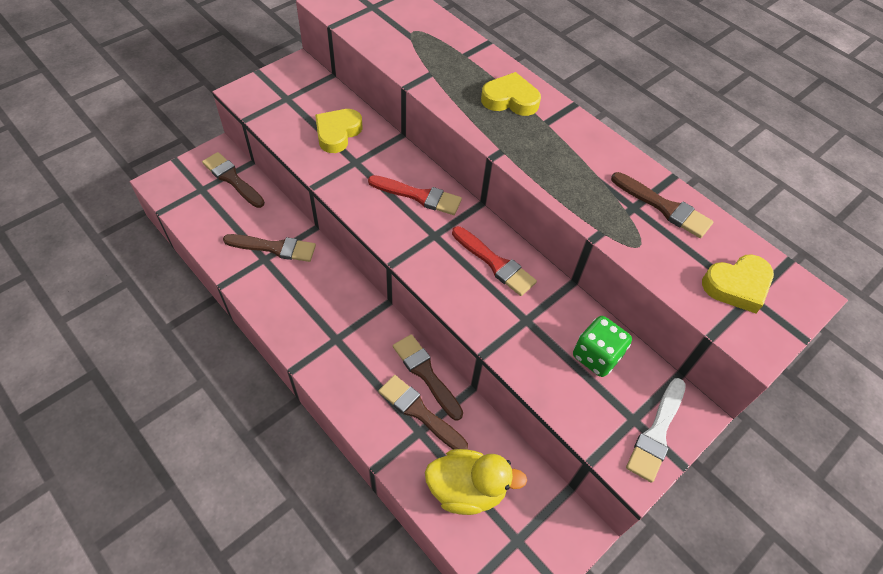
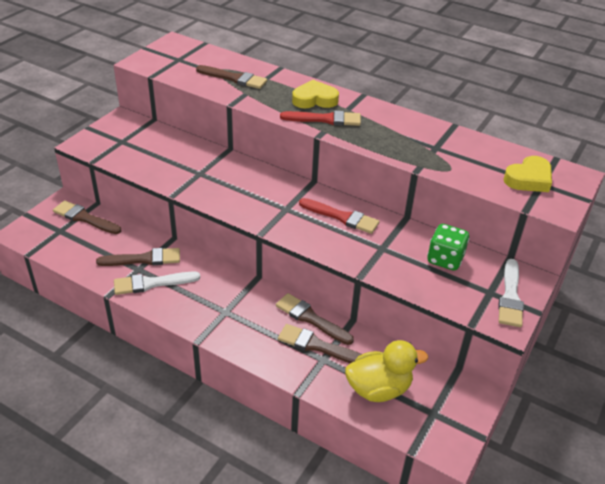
camera: 15 degrees left, 15 degrees down
yellow heart [315,109,363,153] -> none
red brush [368,175,462,215] -> red brush moved to [280,110,361,126]
brown brush [611,172,713,238] -> brown brush moved to [196,65,267,89]
none -> white brush [114,272,200,295]

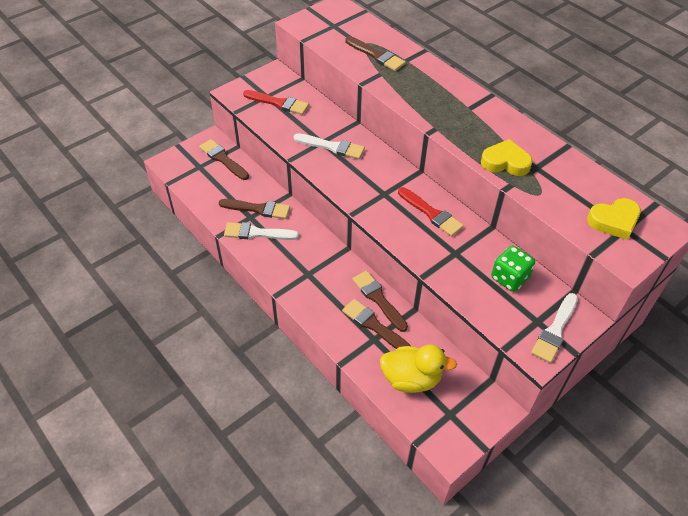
camera: 20 degrees right, 10 degrees up
red brush [280,110,361,126] -> red brush moved to [243,90,309,115]
yellow heart [292,80,339,109] -> yellow heart moved to [481,139,533,176]
none -> white brush [294,133,365,159]

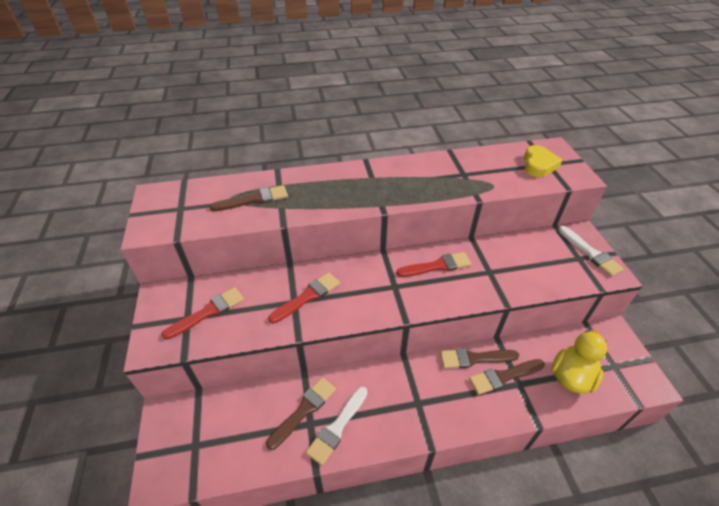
camera: 60 degrees left, 5 degrees down
brown brush [199,139,249,180] -> none
white brush [294,133,365,159] -> red brush [268,272,340,323]
yellow heart [481,139,533,176] -> none
green dice [491,245,535,292] -> none

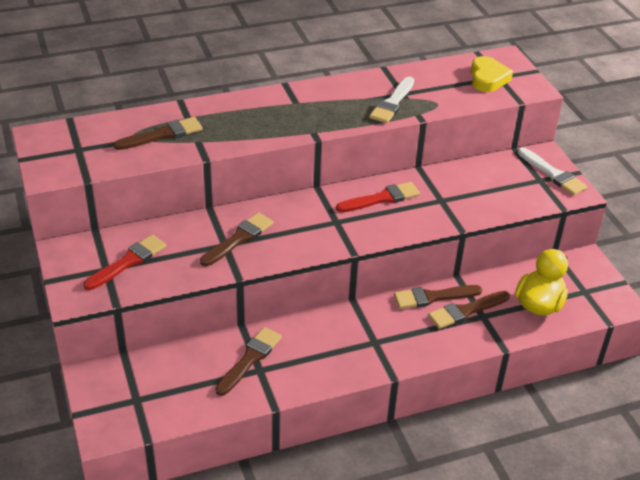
camera: 10 degrees left, 5 degrees down
red brush [268,272,340,323] -> brown brush [200,212,273,266]
white brush [306,387,368,465] -> white brush moved to [369,77,414,123]

